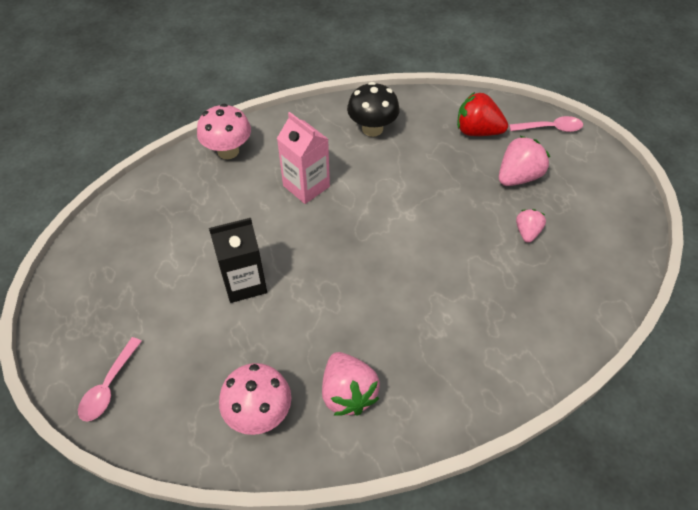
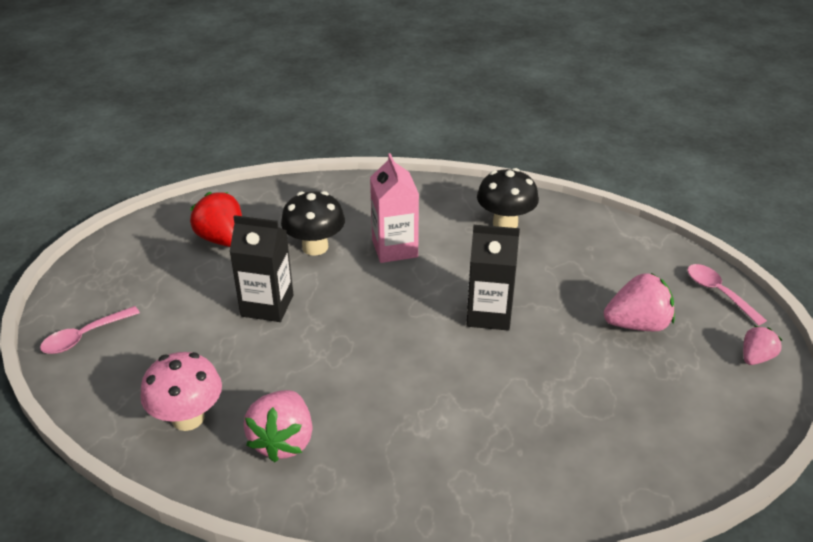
camera: 30 degrees right, 15 degrees down
pink mushroom [197,104,251,159] -> none
red strawberry [457,92,508,136] -> red strawberry moved to [190,192,242,247]
pink spoon [509,116,583,132] -> pink spoon turned 150 degrees counterclockwise [688,264,767,326]
pink strawberry [516,209,546,243] -> pink strawberry moved to [743,326,782,365]
none -> black mushroom [281,191,345,256]
none -> black carton [467,225,520,331]

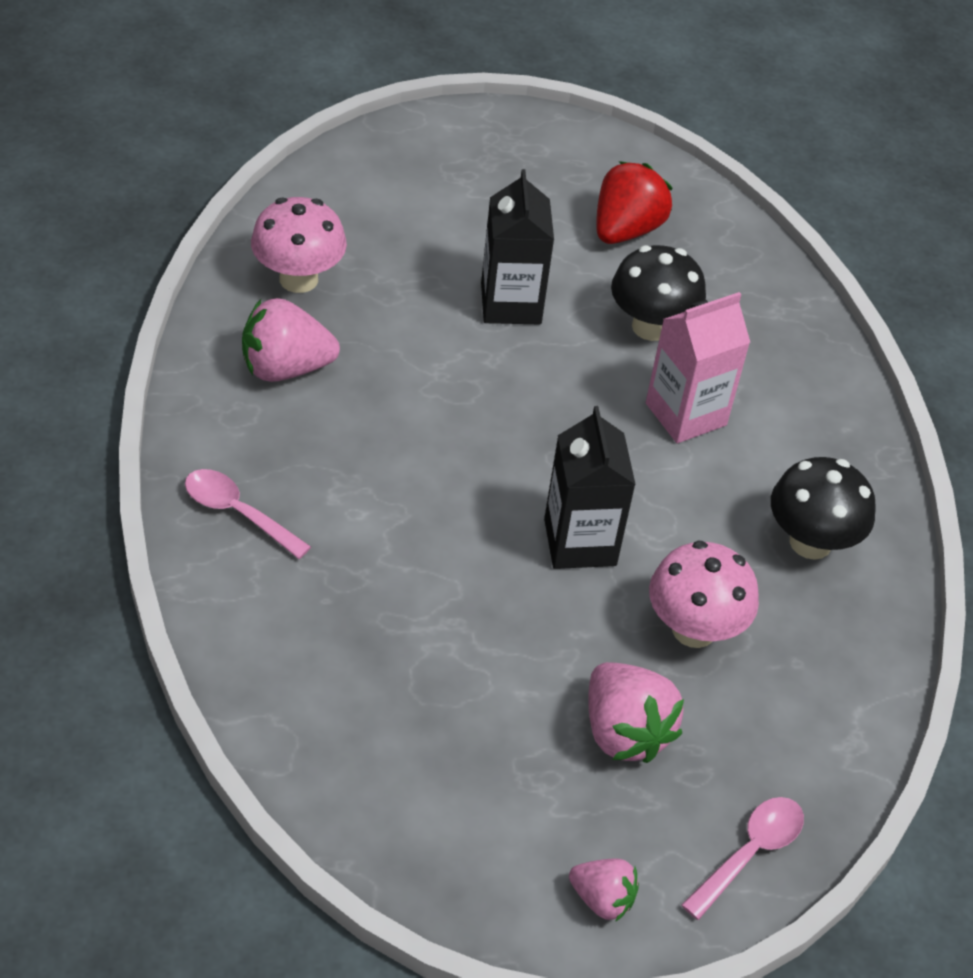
camera: 70 degrees right, 10 degrees up
pink spoon [40,306,140,354] -> pink spoon moved to [185,469,311,559]
none -> pink mushroom [649,540,759,648]

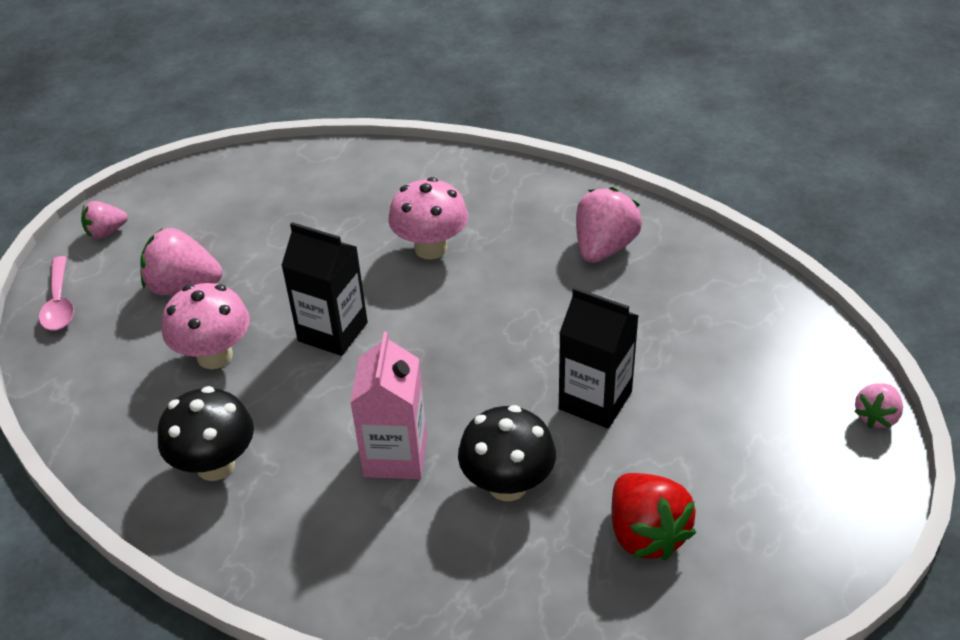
camera: 130 degrees right, 5 degrees down
pink spoon [185,469,311,559] -> none
pink mushroom [251,197,347,293] -> pink mushroom moved to [388,177,468,259]
none -> pink strawberry [854,383,903,428]

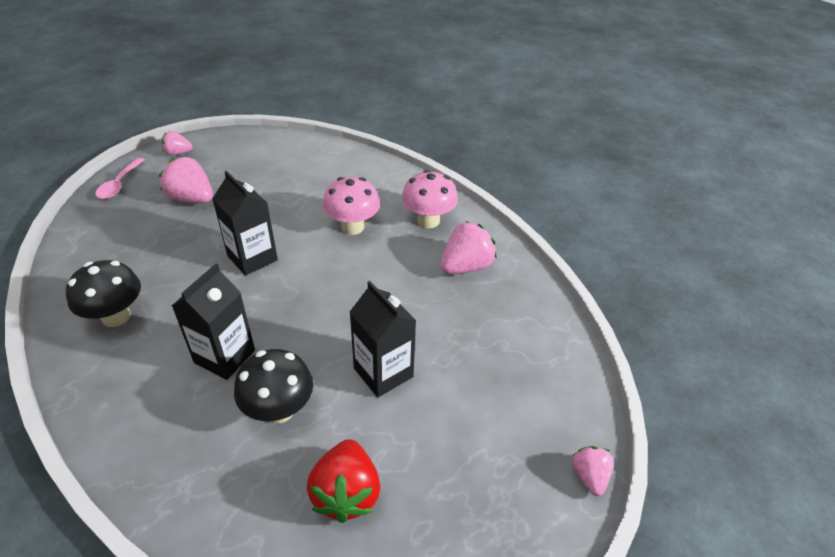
camera: 20 degrees right, 0 degrees up
pink mushroom [162,283,250,369] -> pink mushroom moved to [402,170,458,228]
pink carton [350,332,427,479] -> black carton [172,263,255,380]
pink strawberry [854,383,903,428] -> pink strawberry turned 120 degrees clockwise [572,446,614,496]

